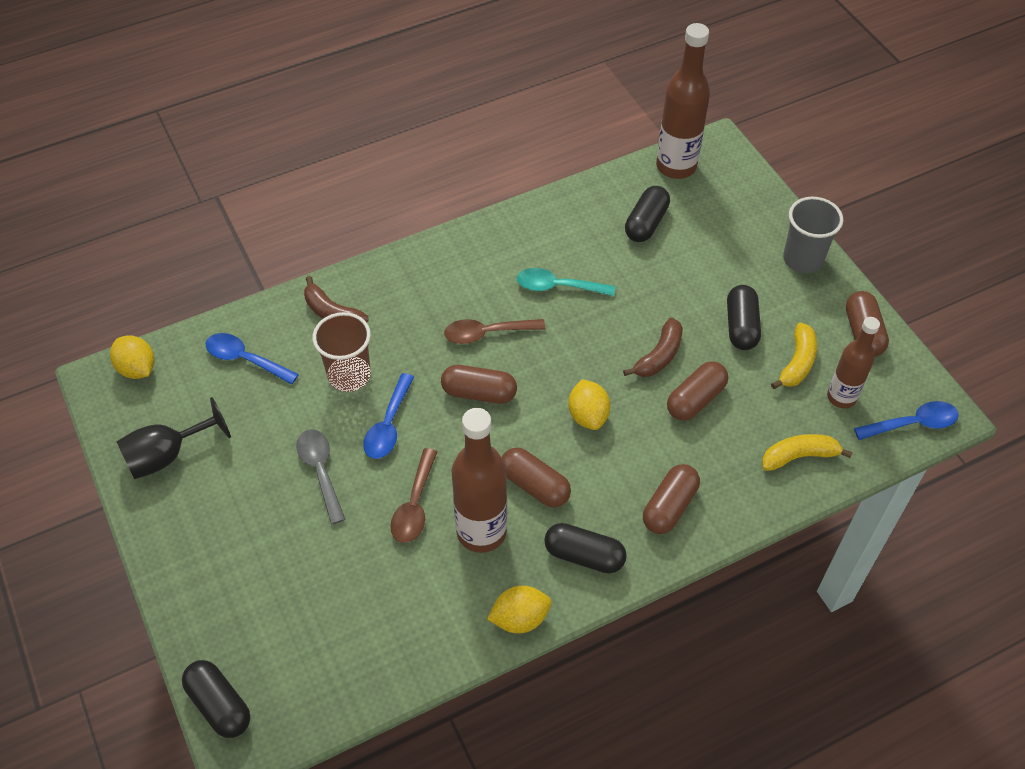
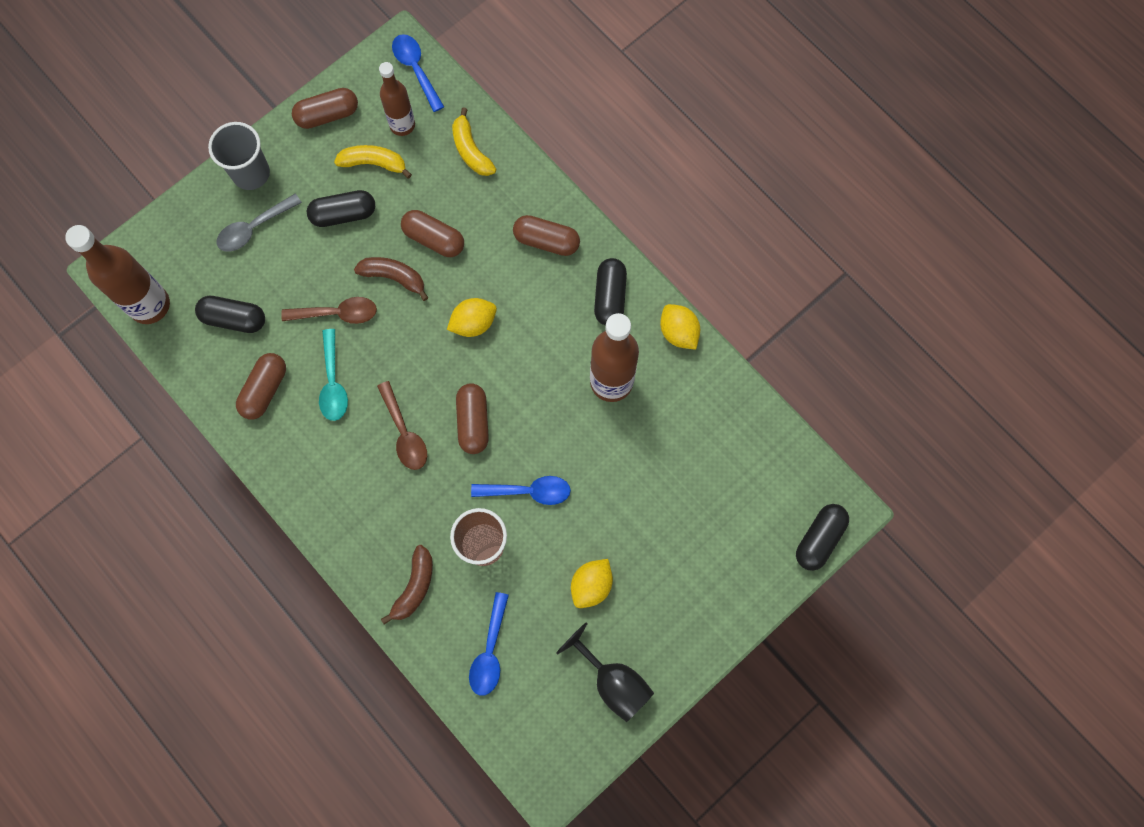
camera: 105 degrees left, 20 degrees up
yellow lemon [110,336,155,379] -> yellow lemon moved to [571,559,613,608]
grey spoon [296,429,346,524] -> grey spoon moved to [216,194,302,252]
brown spoon [390,448,437,543] -> brown spoon moved to [281,297,377,324]
brown capsule [502,447,571,508] -> brown capsule moved to [236,353,286,420]

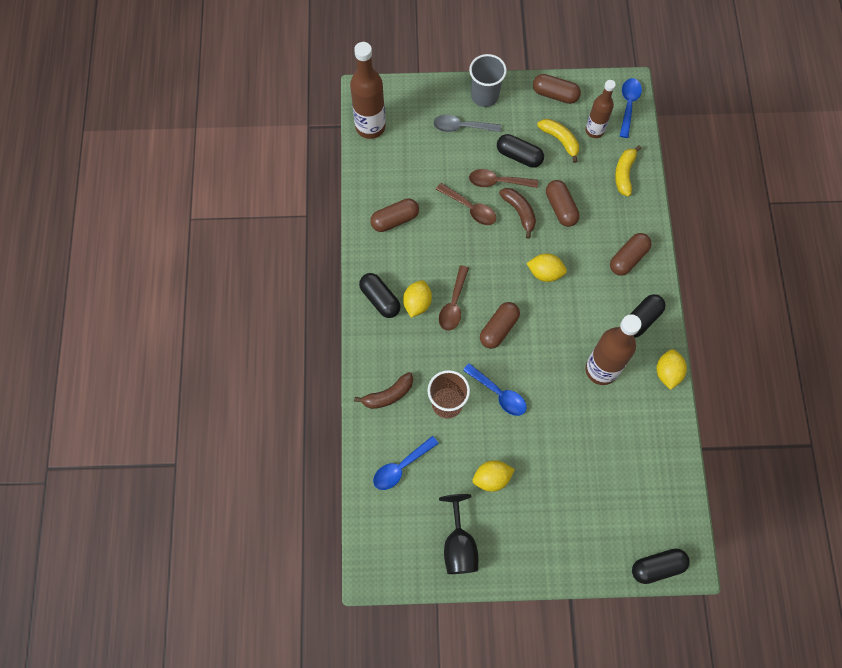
camera: 40 degrees right, 5 degrees down
black capsule [195,296,265,333] -> black capsule moved to [359,273,401,318]
turquoise spoon [319,329,348,421] -> none
brown capsule [513,215,580,256] -> brown capsule turned 75 degrees clockwise [610,233,651,276]
none -> yellow lemon [403,280,432,318]
none -> brown spoon [469,169,538,188]

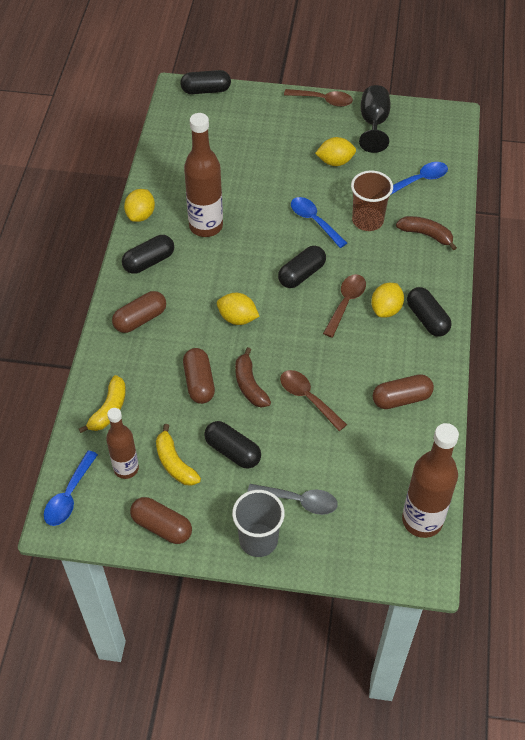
camera: 170 degrees left, 15 degrees down
brown banana [354,372,413,409] -> brown banana turned 45 degrees clockwise [396,216,457,250]
brown spoon [469,169,538,188] -> brown spoon moved to [284,89,353,107]
brown capsule [480,302,520,349] -> black capsule [278,246,326,288]

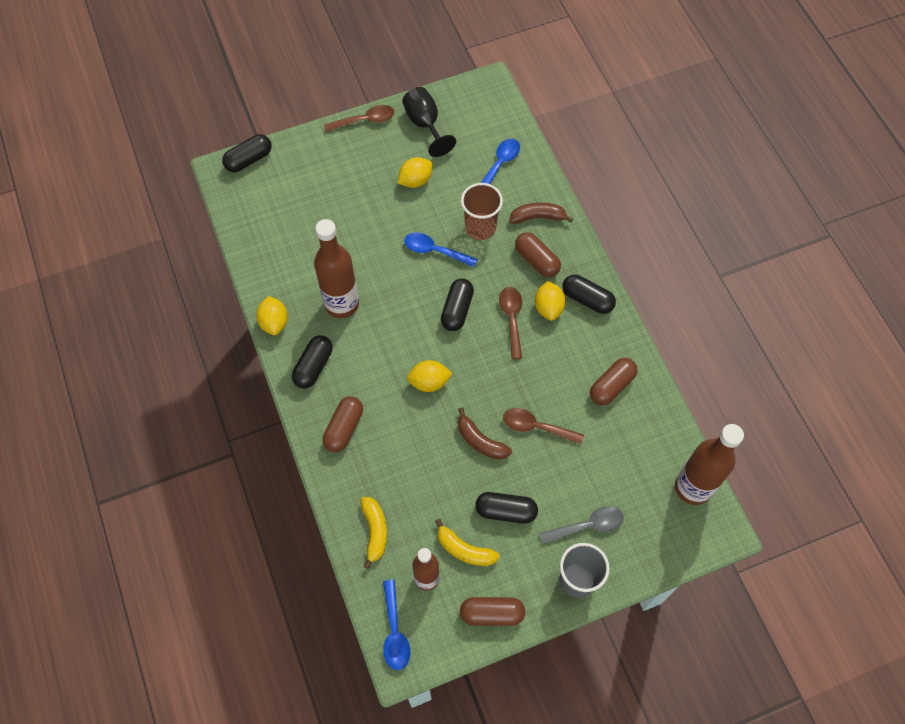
camera: 30 degrees left, 10 degrees up
brown capsule [183,348,215,404] -> brown capsule moved to [515,232,561,277]

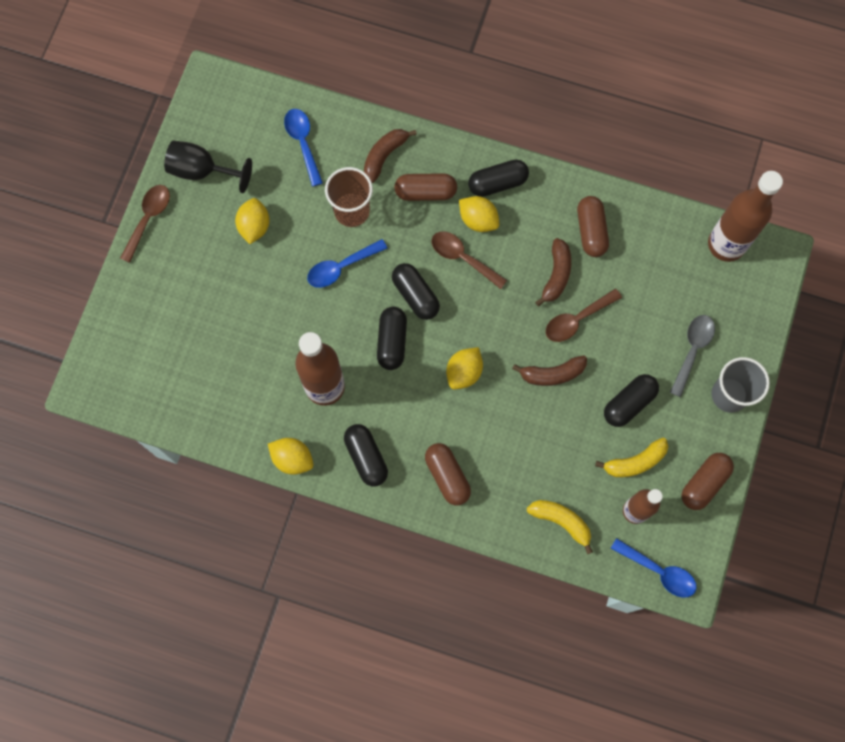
camera: 50 degrees left, 10 degrees up
black capsule [222,134,272,172] -> black capsule moved to [377,307,407,370]
none -> brown banana [535,238,571,306]

